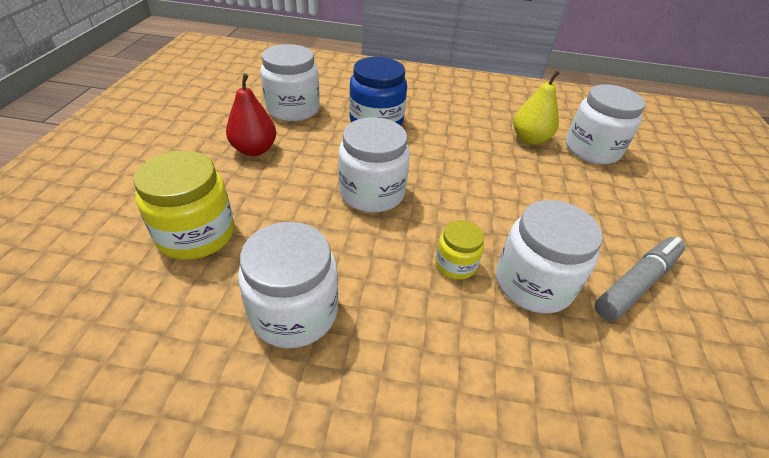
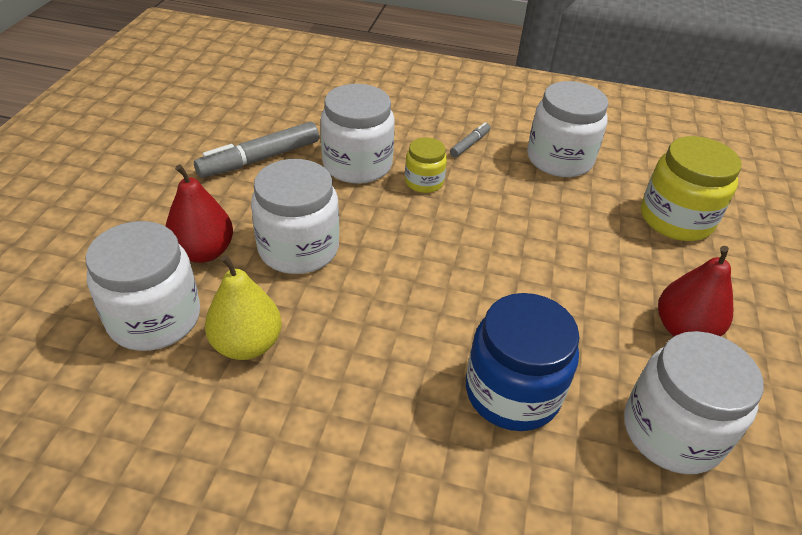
camera: 175 degrees left, 0 degrees up
white jar [338,117,410,213] -> white jar moved to [251,159,339,274]
none -> red pear [166,165,233,263]
none -> grey marker [450,122,490,157]

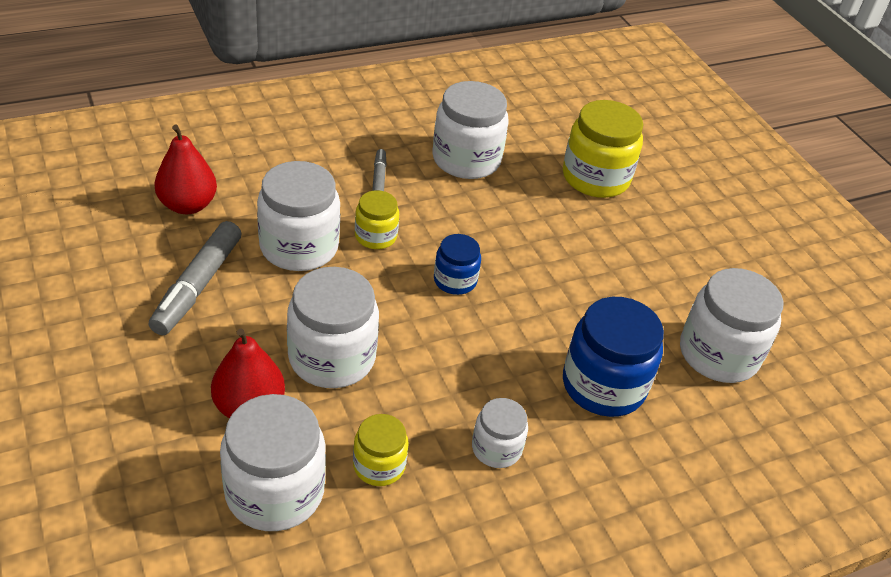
camera: 40 degrees left, 0 degrees up
yellow pear [205,255,282,360] -> yellow jar [353,414,409,486]
red pear [658,246,733,336] -> red pear moved to [154,125,217,214]
none -> blue jar [434,234,481,295]
none -> white jar [472,398,528,468]

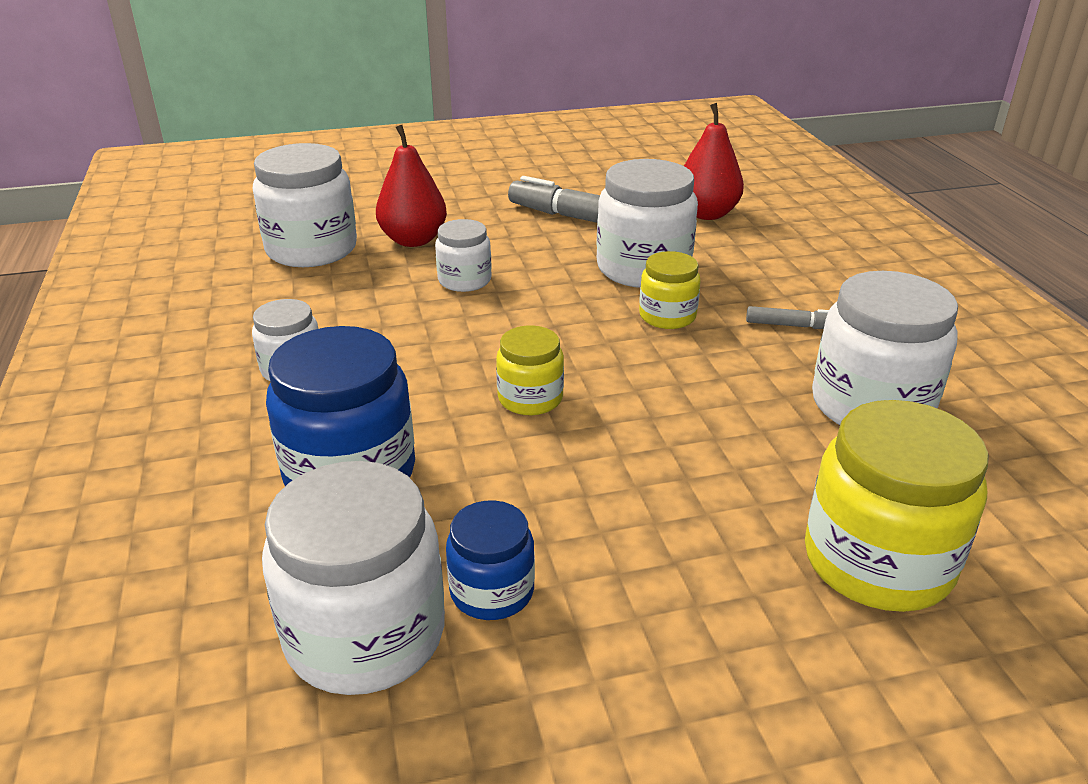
camera: 105 degrees right, 10 degrees down
white jar [287,267,379,388] -> white jar [435,219,492,292], size x0.56
yellow jar [353,414,409,486] -> yellow jar moved to [496,325,564,415]
blue jar [434,234,481,295] -> blue jar moved to [446,500,535,620]

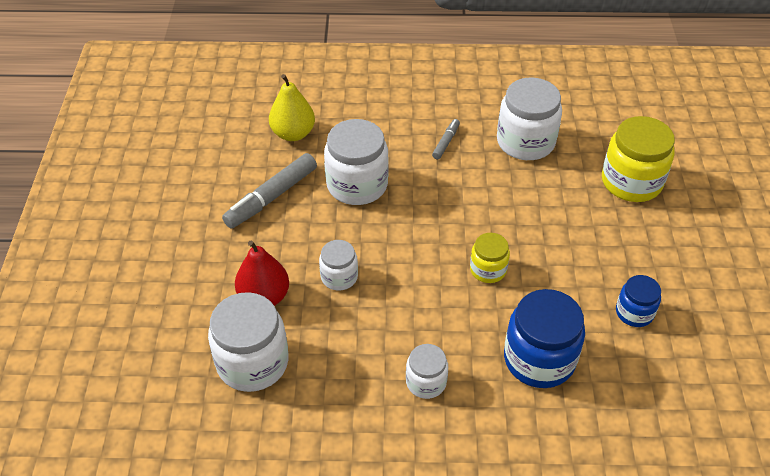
camera: 75 degrees left, 15 degrees up
white jar [262,461,445,695] -> none
yellow jar [639,251,701,329] -> none
red pear [684,103,744,220] -> yellow pear [269,74,315,141]

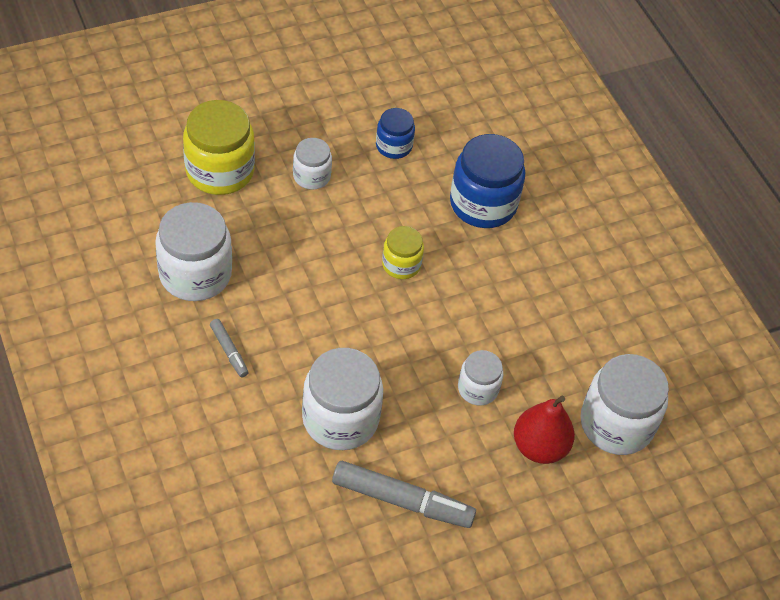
camera: 120 degrees left, 5 degrees up
yellow pear [269,74,315,141] -> none
white jar [406,344,448,399] -> white jar moved to [293,138,332,190]
grey marker [432,119,460,159] -> grey marker turned 120 degrees counterclockwise [210,319,249,377]

